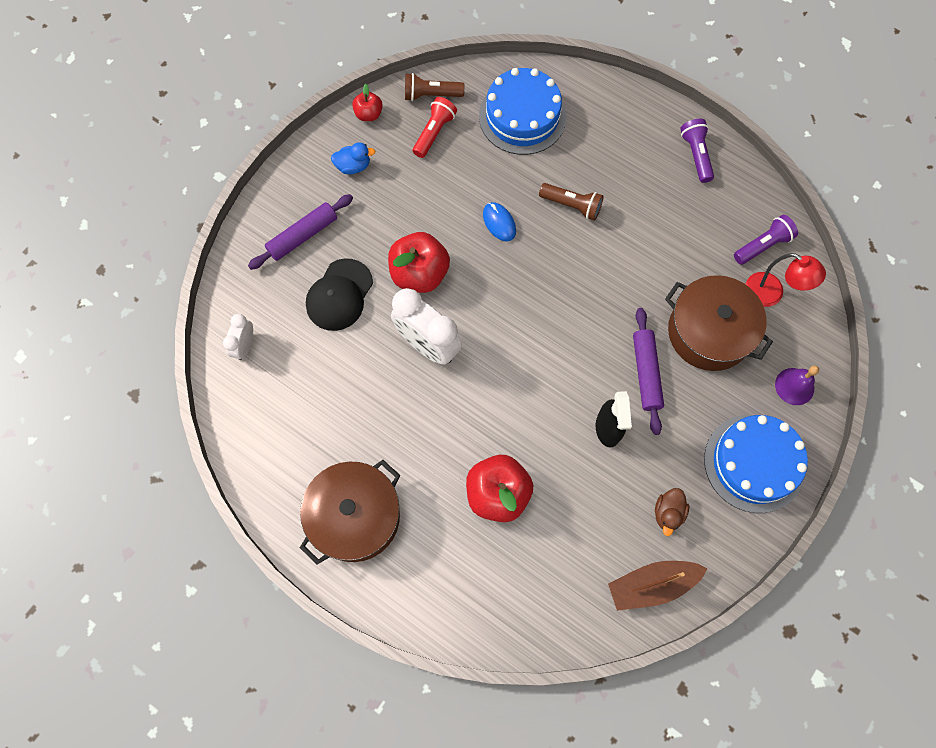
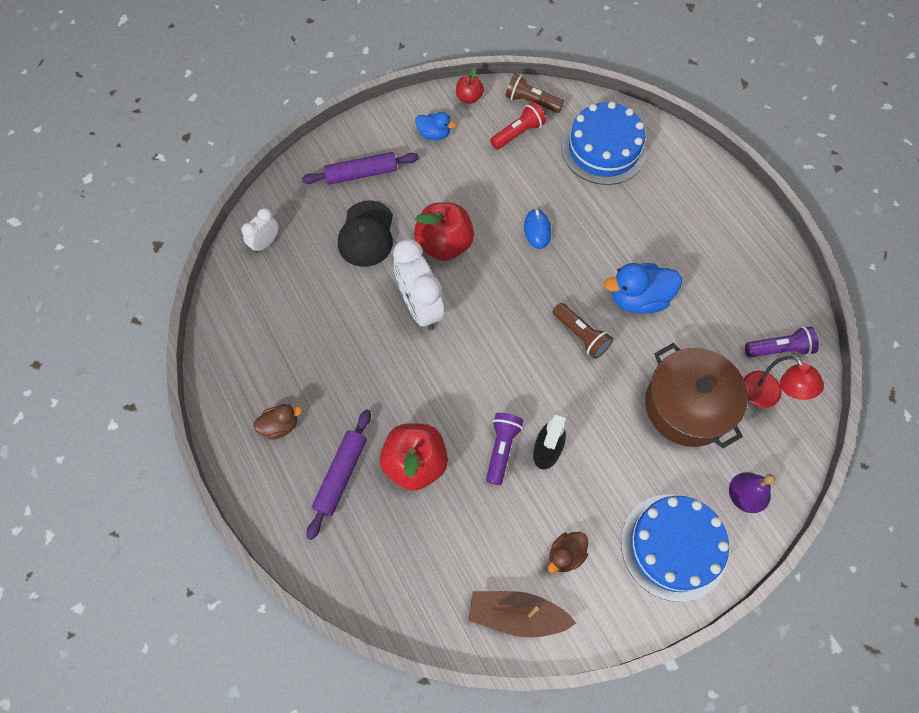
camera: 25 degrees right, 5 degrees down
brown pot [300,460,401,564] -> brown duck [253,404,302,440]
black cap [306,258,373,331] -> black cap turned 45 degrees counterclockwise [338,201,393,267]
brown flashlight [539,183,604,221] -> brown flashlight moved to [553,303,613,359]
purple rolling pin [633,308,664,435] -> purple rolling pin moved to [306,410,371,540]
purple flashlight [680,119,714,183] -> purple flashlight moved to [486,413,523,485]
none -> blue duck [604,263,682,314]

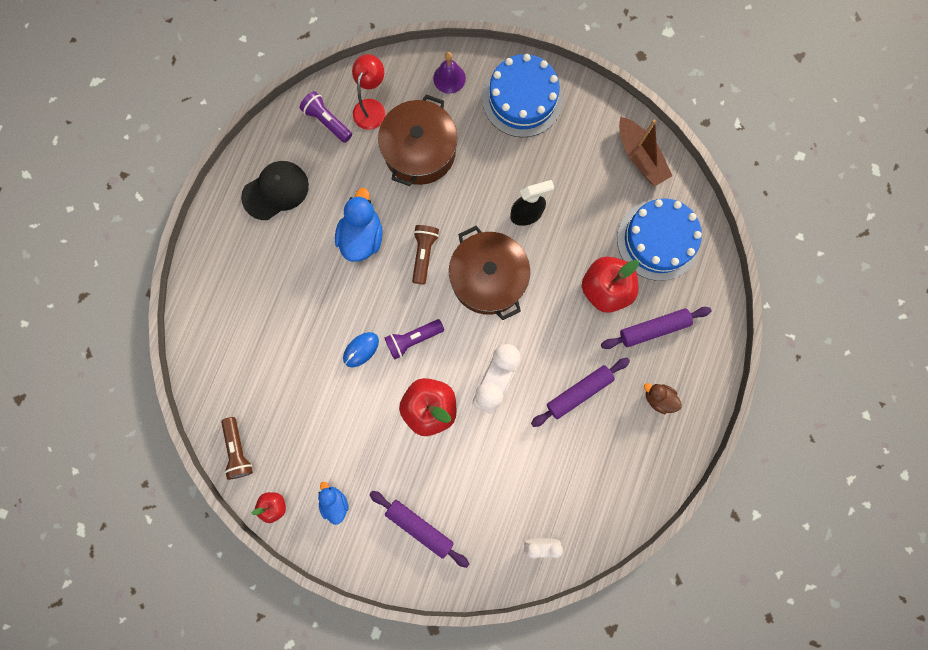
camera: 130 degrees left, 15 degrees up
black cap [338,201,393,267] -> black cap moved to [241,161,309,220]
purple flashlight [486,413,523,485] -> purple flashlight moved to [385,319,444,360]
red flashlight [490,102,546,150] -> none
brown duck [548,532,588,574] -> none
blue cake [562,101,647,185] -> blue cake moved to [617,198,702,281]
blue duck [604,263,682,314] -> blue duck turned 120 degrees counterclockwise [335,188,383,262]
none -> brown pot [449,226,530,320]
none -> purple rolling pin [531,358,630,427]

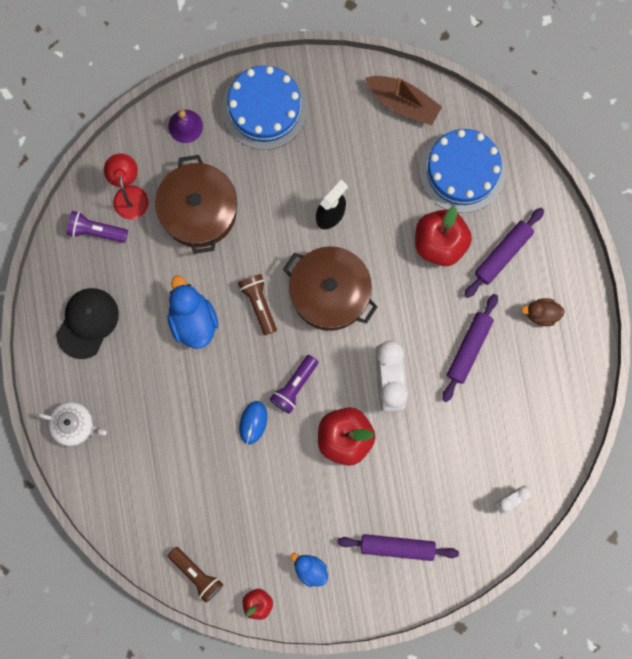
camera: 30 degrees left, 0 degrees up
none -> white teapot [37,402,107,446]

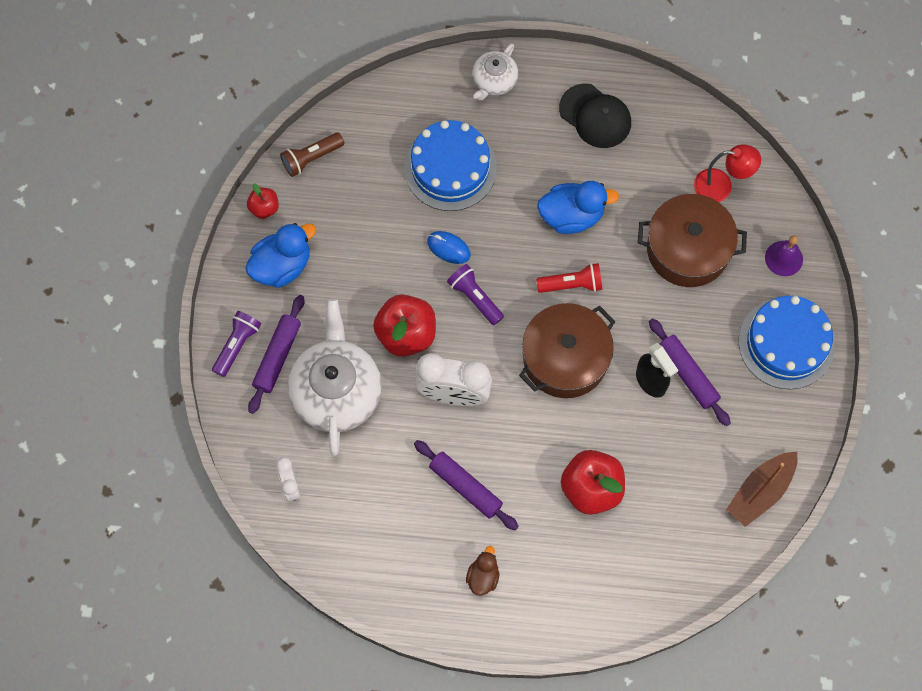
camera: 105 degrees right, 10 degrees down
purple flashlight [66,211,128,243] -> purple flashlight moved to [212,311,261,377]
brown flashlight [238,274,277,335] -> red flashlight [536,263,602,293]
blue duck [291,553,328,587] -> blue duck [245,223,316,288], size x1.71
blue cake [420,129,506,213] -> blue cake moved to [404,120,497,211]
purple rolling pin [464,208,544,298] -> purple rolling pin moved to [649,318,731,426]
none -> white teapot [288,298,382,456]

